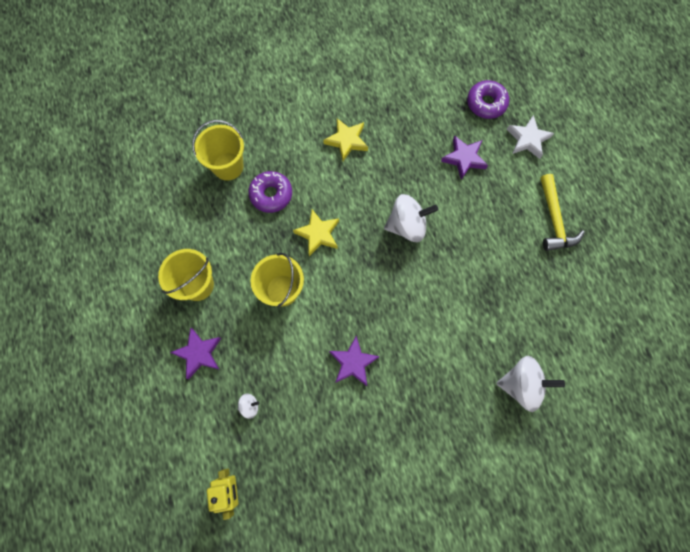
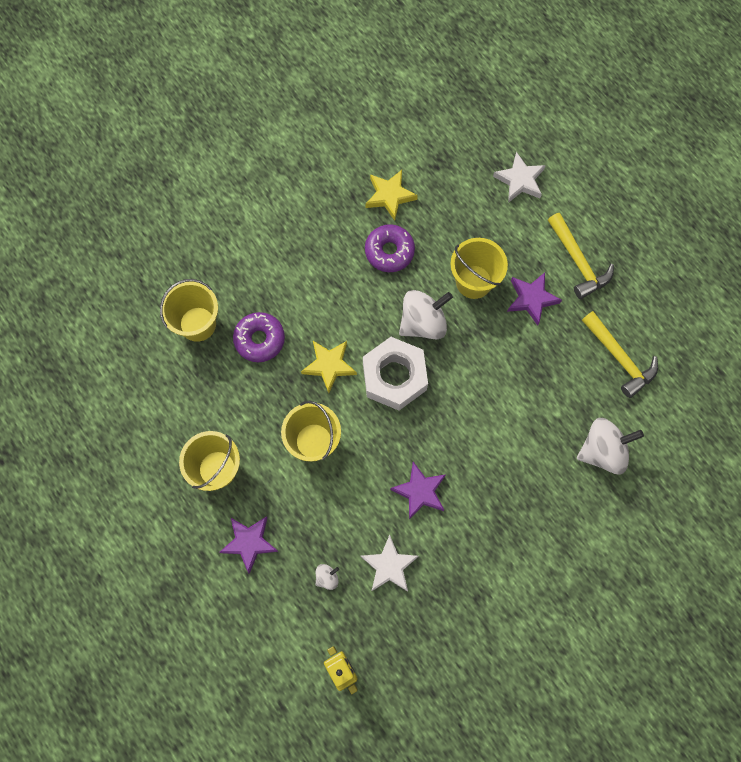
camera: 20 degrees left, 0 degrees up
yellow star [323,119,368,161] -> yellow star moved to [366,170,418,221]
purple star [441,136,488,180] -> purple star moved to [507,272,562,326]
purple donut [467,80,509,119] -> purple donut moved to [365,224,415,272]
none -> white star [360,534,419,592]
none -> white nut [363,337,428,410]
none -> yellow bucket [450,238,508,299]
none -> yellow hammer [582,311,658,398]

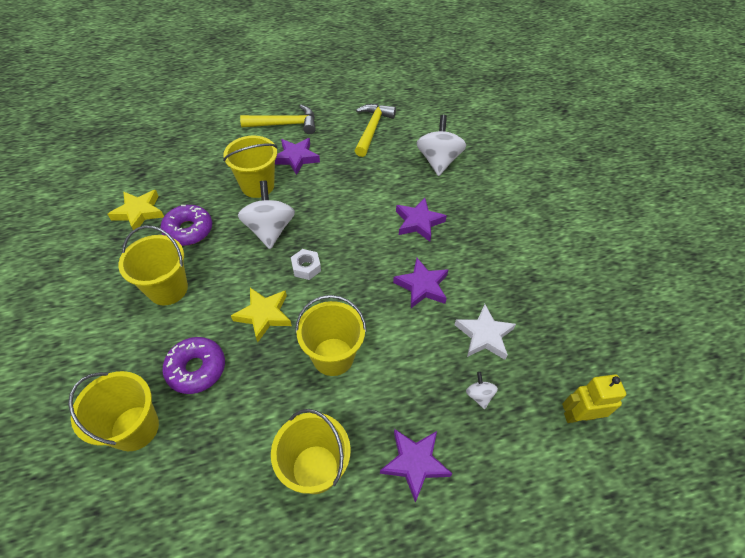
camera: 70 degrees left, 20 degrees down
white nut [363,337,428,410] -> white nut [291,249,321,280], size x0.45
white star [493,152,546,203] -> none
yellow hammer [582,311,658,398] -> yellow hammer turned 60 degrees counterclockwise [355,104,396,157]
none -> yellow bucket [118,226,188,305]
none -> purple star [396,198,447,242]

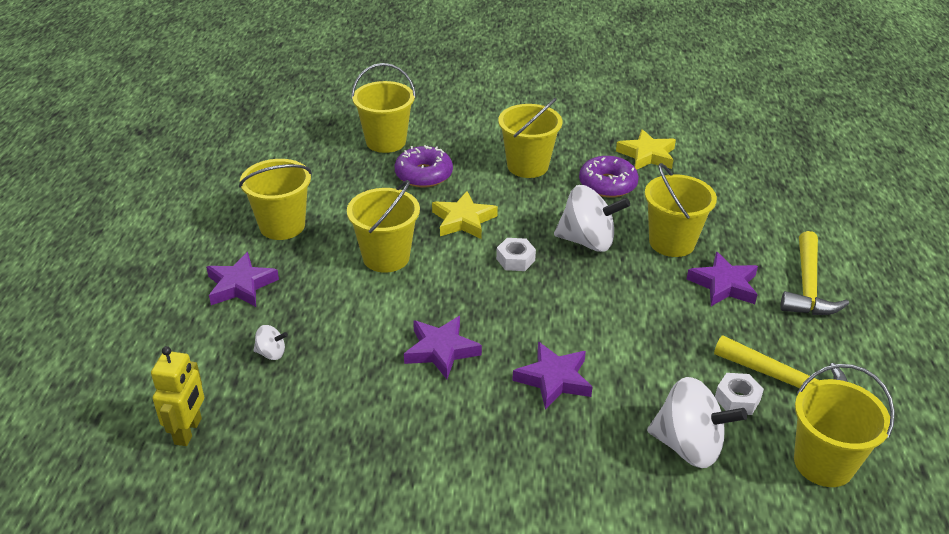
camera: 110 degrees right, 15 degrees down
white star [454,304,516,360] -> none
none -> white nut [715,373,764,415]
none -> yellow bucket [794,364,895,487]

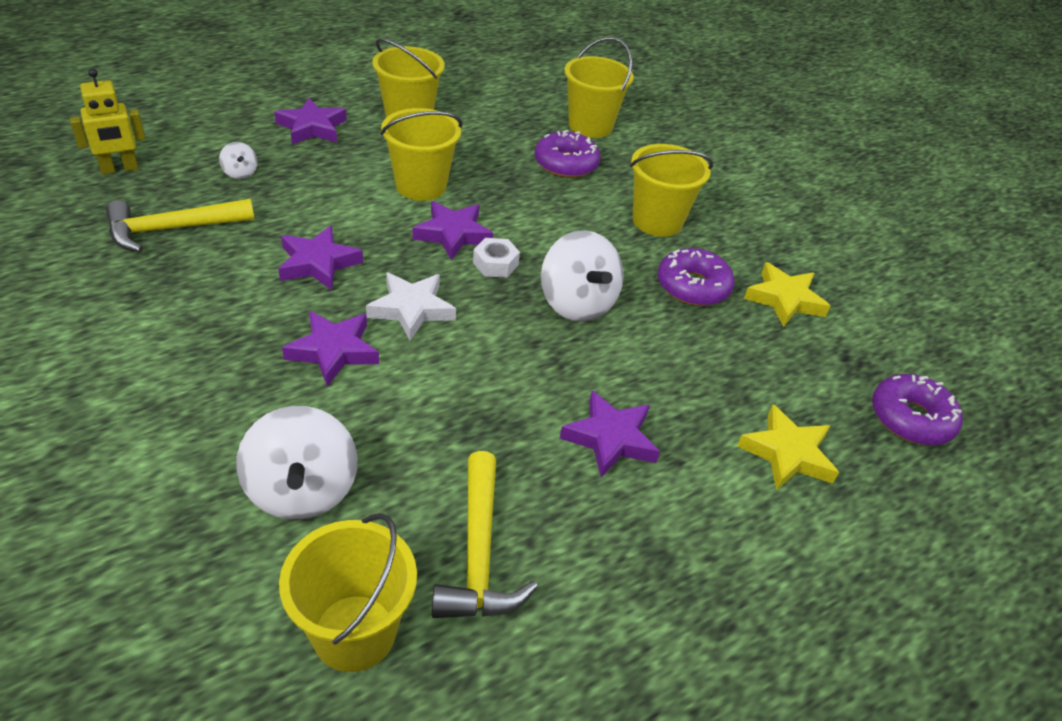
camera: 50 degrees right, 5 degrees up
yellow star [432,191,498,239] -> yellow star moved to [737,404,839,490]
yellow bucket [645,163,717,257] -> none
white nut [715,373,764,415] -> none
yellow hammer [780,231,849,315] -> yellow hammer moved to [106,199,254,252]
none -> white star [366,272,456,341]
none -> purple star [413,201,493,260]
none -> purple donut [872,374,963,445]

